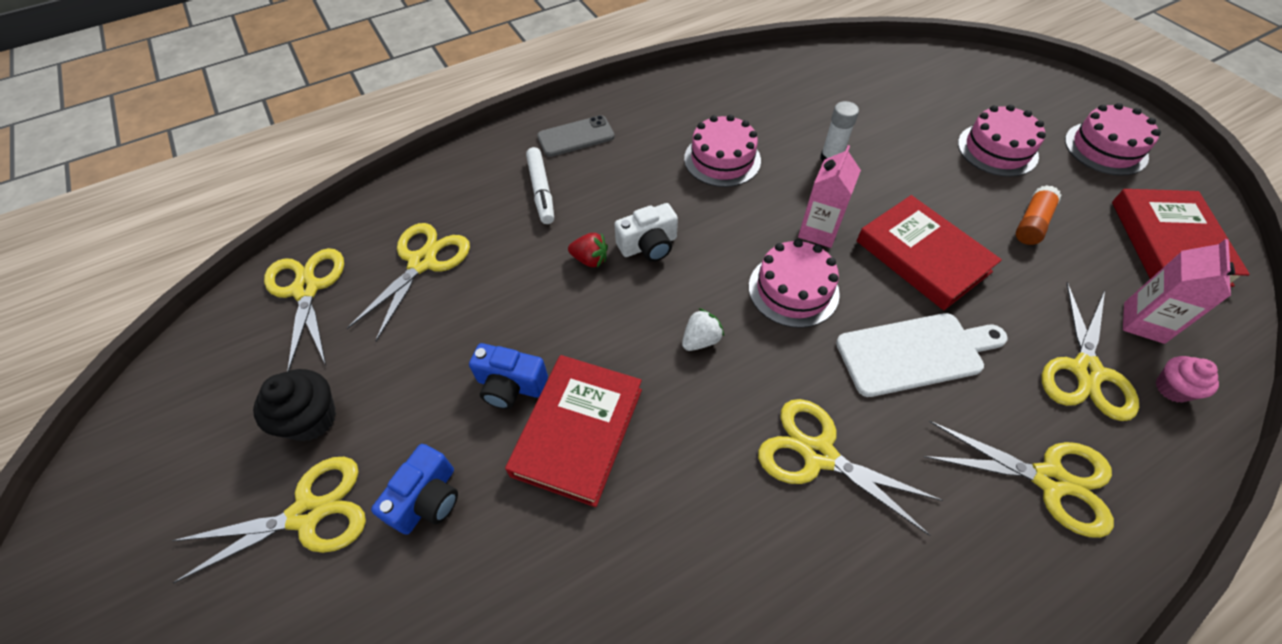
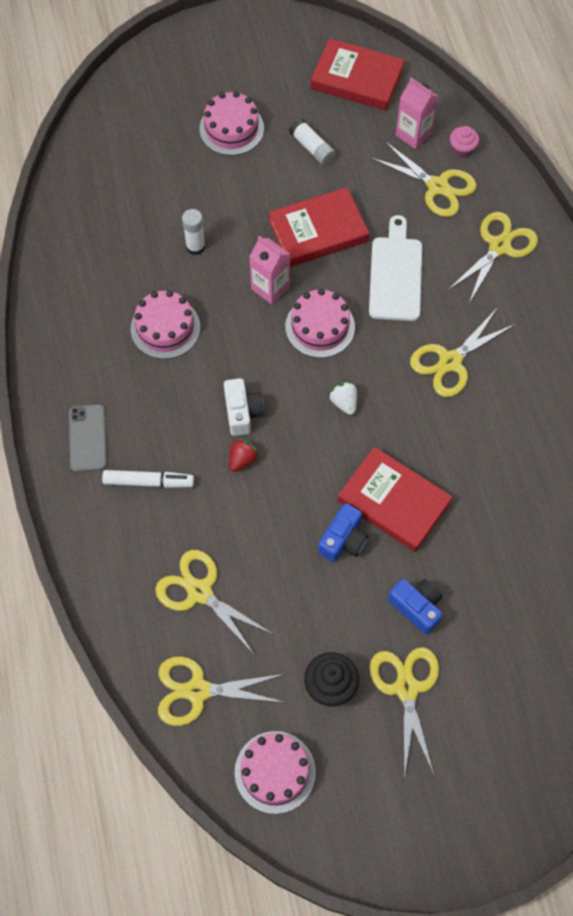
camera: 75 degrees left, 10 degrees up
orange glue stick [1016,185,1061,245] -> white glue stick [289,118,336,166]
pink cake [1065,103,1161,176] -> pink cake moved to [235,731,316,814]

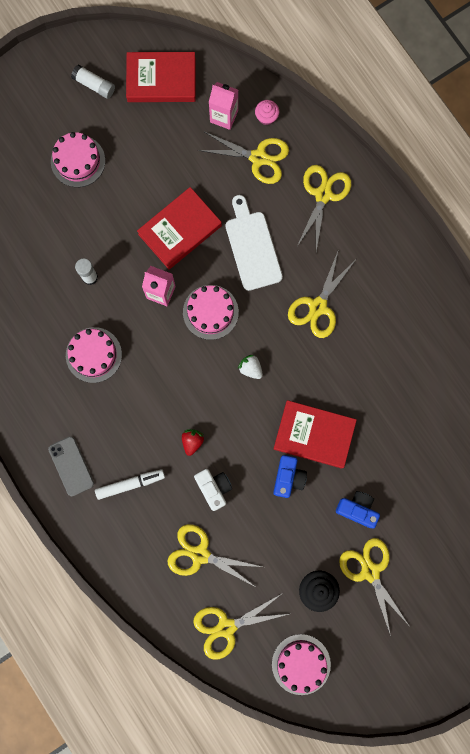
camera: 20 degrees left, 15 degrees up
white camera [224,378,264,436] -> white camera moved to [194,469,232,511]
white glue stick [289,118,336,166] -> white glue stick moved to [71,64,115,99]

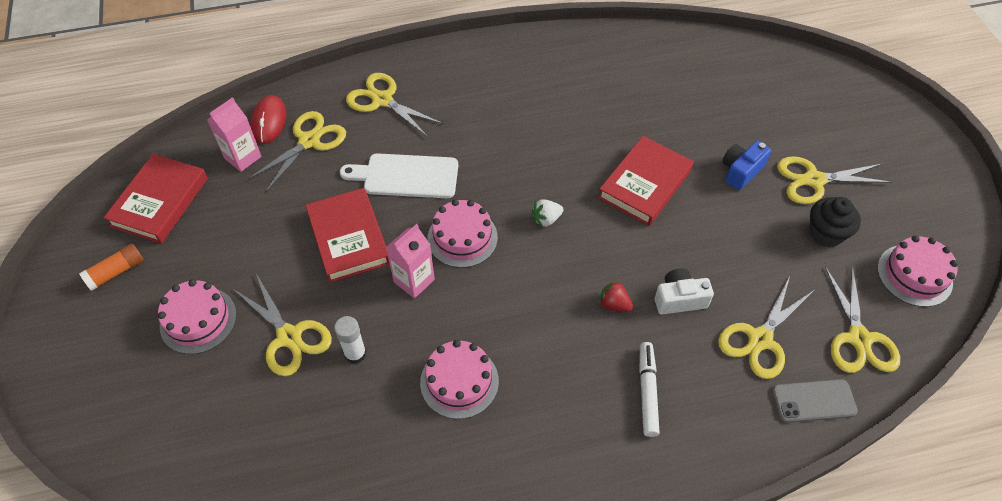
camera: 70 degrees left, 25 degrees down
grey phone [48,436,94,496] -> grey phone moved to [772,379,858,423]
white glue stick [71,64,115,99] -> orange glue stick [79,243,144,291]
pink cupcake [255,100,279,125] -> red mouse [250,95,286,144]
blue camera [273,455,307,498] -> none
yellow scissors [288,249,355,338] -> yellow scissors moved to [233,274,332,376]

